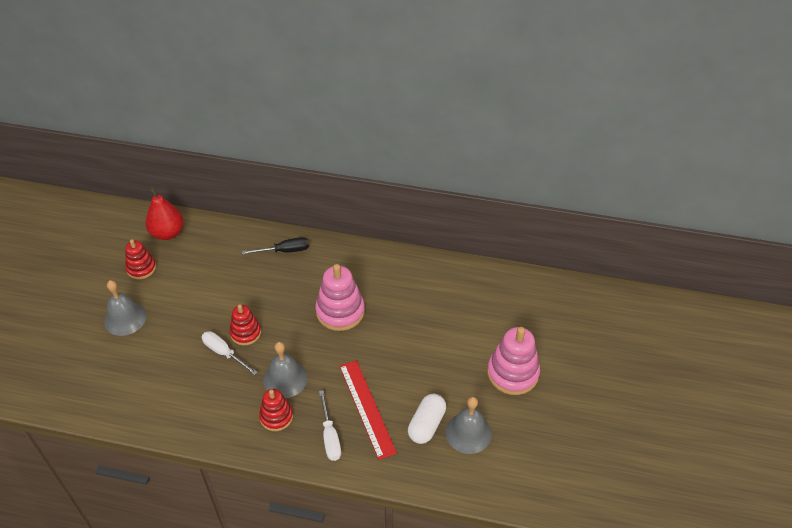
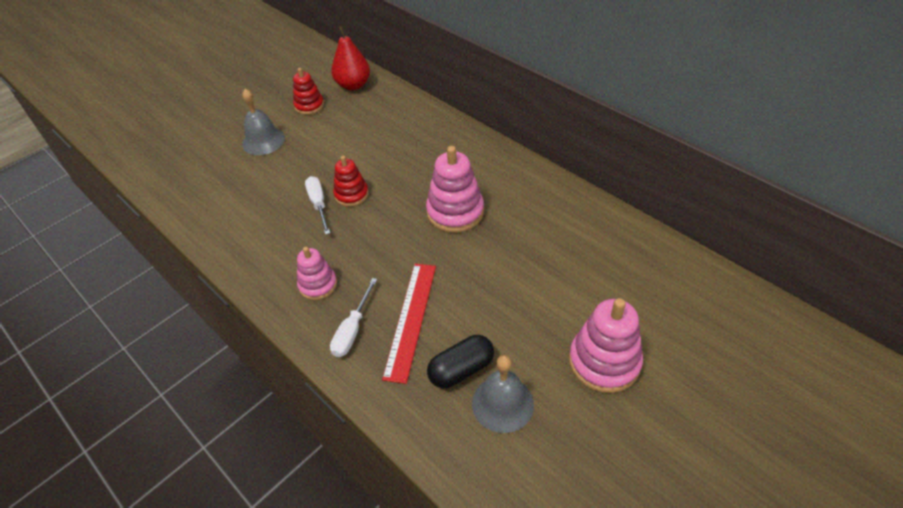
camera: 35 degrees right, 0 degrees up
black screwdriver [242,237,309,255] -> none
red stacking toy [259,389,293,431] -> pink stacking toy [297,247,337,300]
grey bell [264,342,308,398] -> none
white capsule [408,394,446,444] -> black capsule [427,335,494,388]

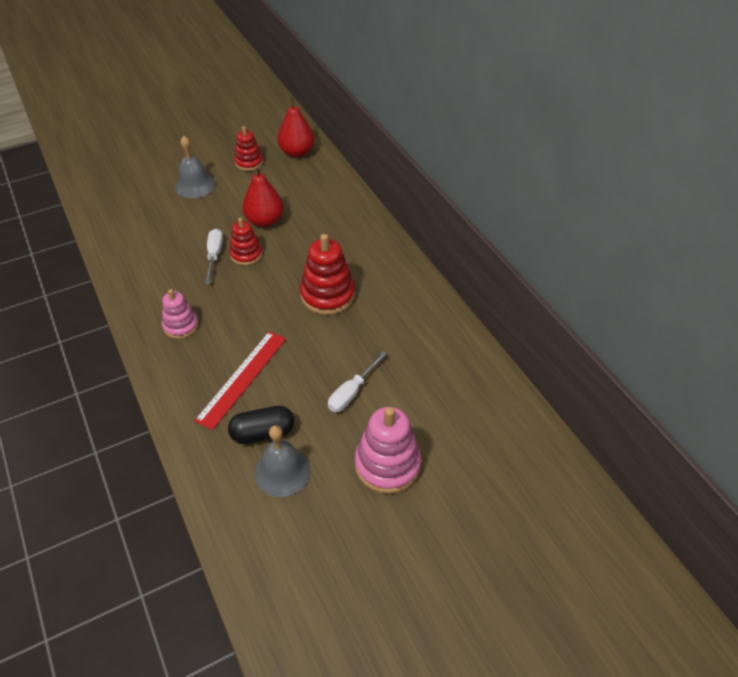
camera: 15 degrees right, 0 degrees up
white screwdriver [330,278,377,357] -> white screwdriver moved to [328,351,387,412]
pink stacking toy [426,146,484,233] -> red stacking toy [300,234,355,315]
none -> red pear [242,166,284,227]

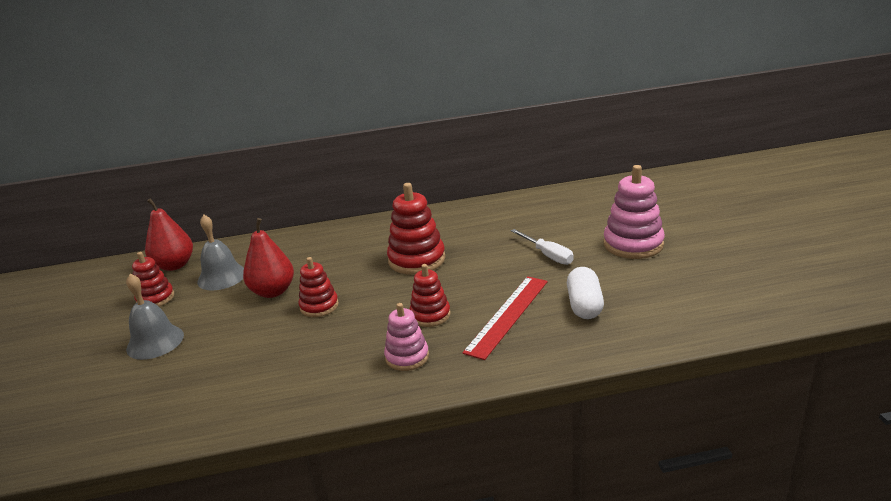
camera: 70 degrees left, 20 degrees down
red ruler [194,331,286,430] -> red ruler turned 75 degrees clockwise [462,276,548,360]
white screwdriver [205,229,223,284] -> none
black capsule [228,406,294,444] -> white capsule [567,267,604,319]
grey bell [255,425,311,497] -> grey bell moved to [197,215,244,290]
none -> red stacking toy [409,264,451,327]

